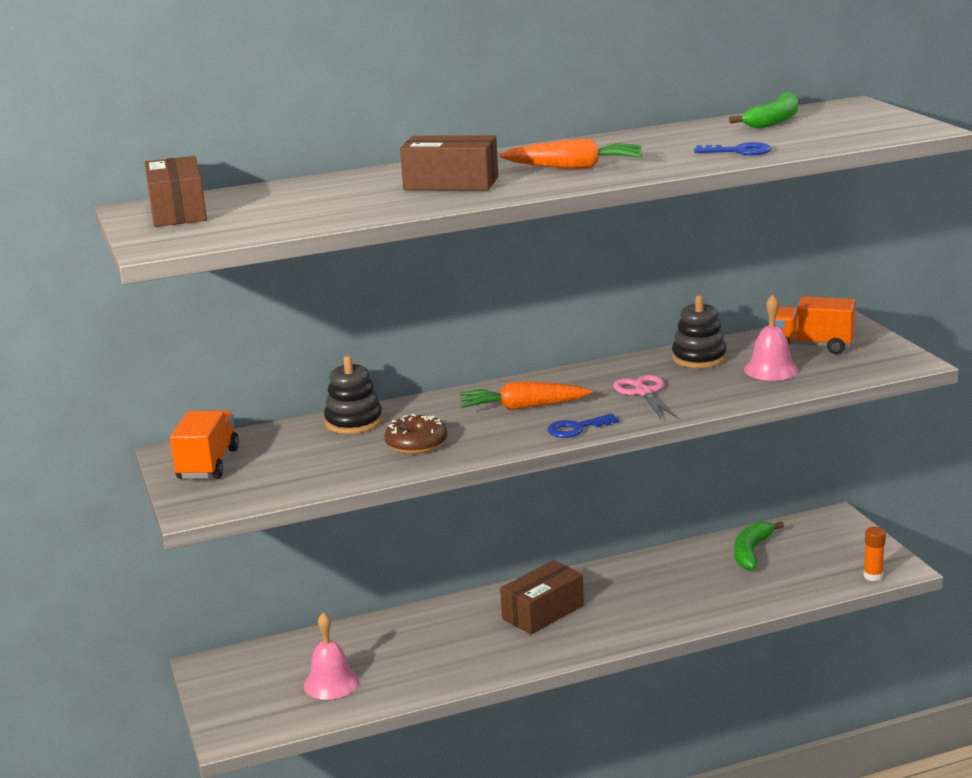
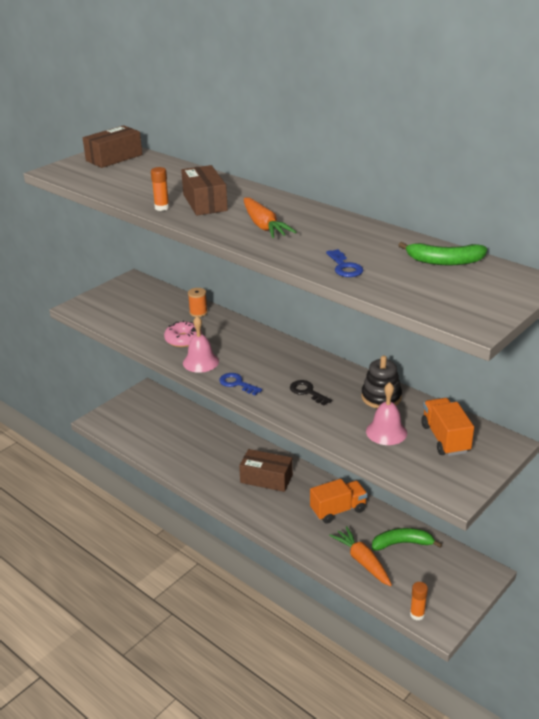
camera: 60 degrees right, 10 degrees up
orange truck [170,410,239,479] -> orange truck moved to [310,479,368,524]
pink bell [304,612,359,700] -> pink bell moved to [183,316,219,373]
black stacking toy [324,356,383,434] -> orange spool [188,288,208,317]
brown donut [384,414,447,454] -> pink donut [164,320,202,347]
orange carrot [460,381,593,410] -> orange carrot moved to [329,526,392,586]
pink scissors [613,375,678,419] -> black key [290,380,332,406]
none -> orange glue stick [151,167,169,211]

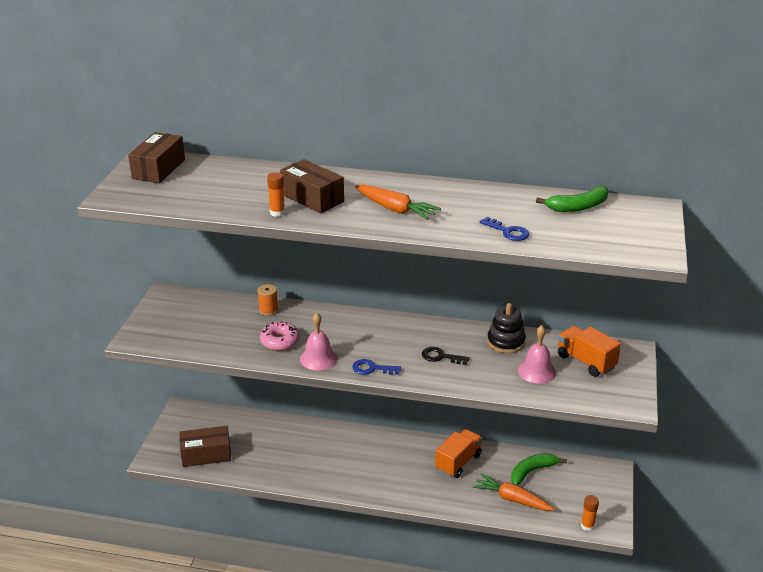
camera: 30 degrees left, 0 degrees up
brown box [239,449,293,492] -> brown box moved to [180,426,231,467]

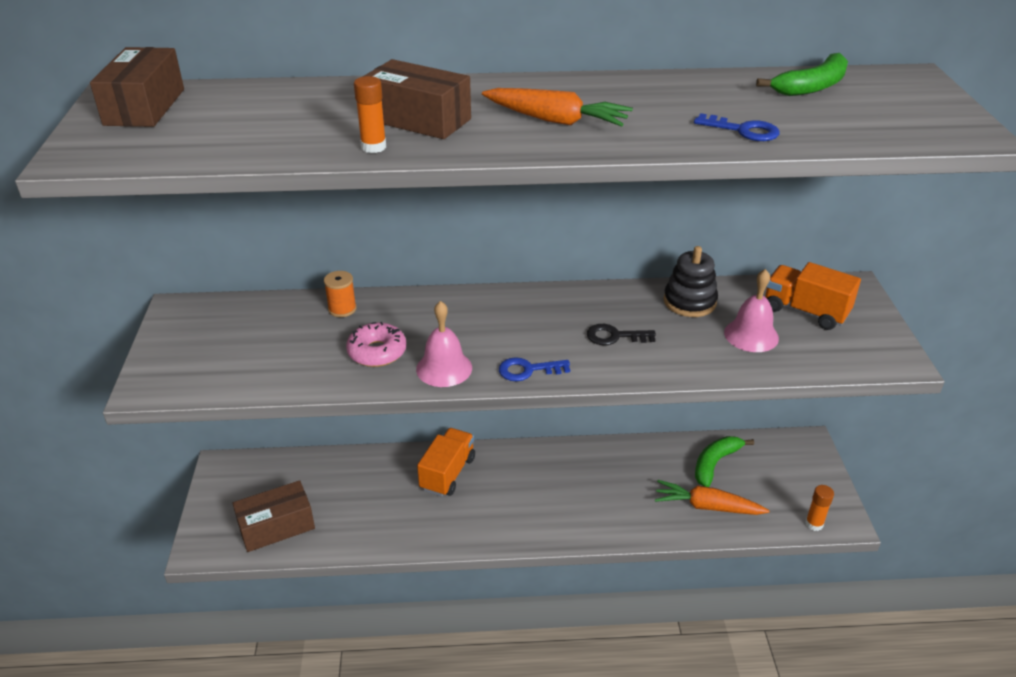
camera: 15 degrees left, 5 degrees up
orange truck [435,429,482,478] -> orange truck moved to [417,428,475,497]

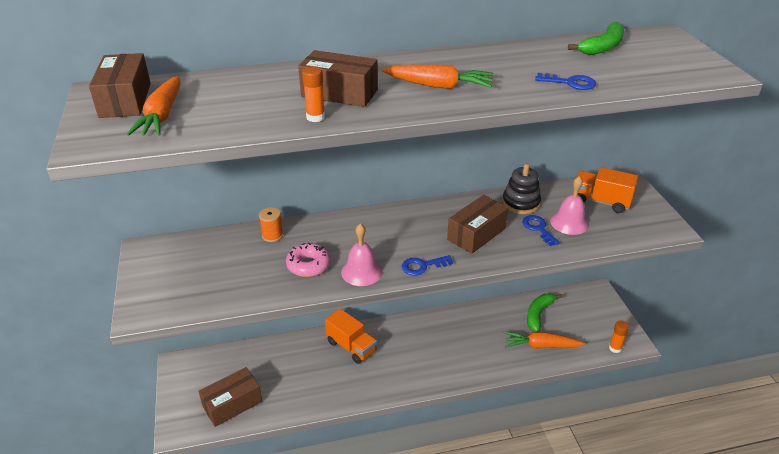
camera: 10 degrees left, 0 degrees up
orange truck [417,428,475,497] -> orange truck turned 120 degrees clockwise [325,309,377,364]
black key [587,324,656,345] -> brown box [447,195,508,254]
none -> orange carrot [127,76,181,136]
none -> blue key [522,215,560,246]

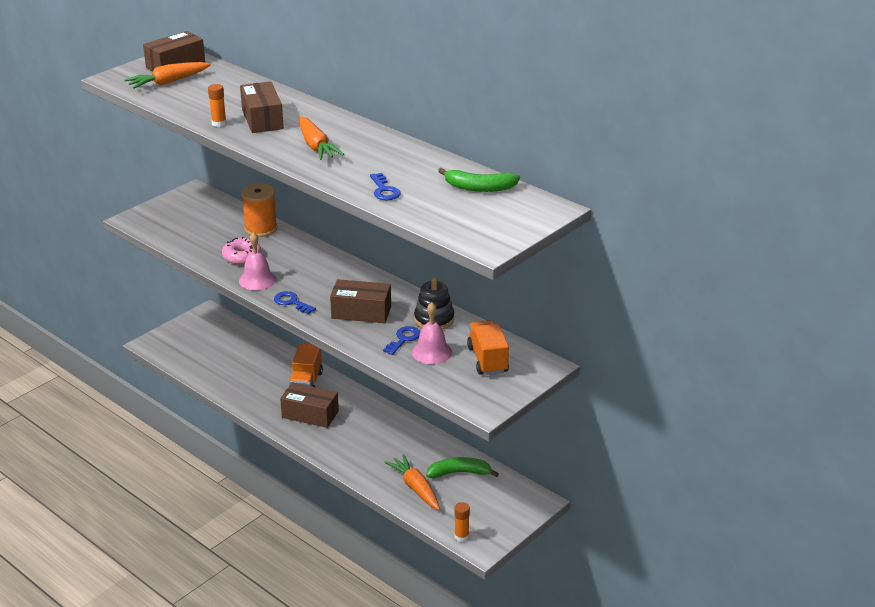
camera: 55 degrees right, 5 degrees down
brown box [198,367,262,427] -> brown box moved to [280,382,339,428]
orange spool [259,207,283,242] -> orange spool [241,183,277,237], size x1.72

